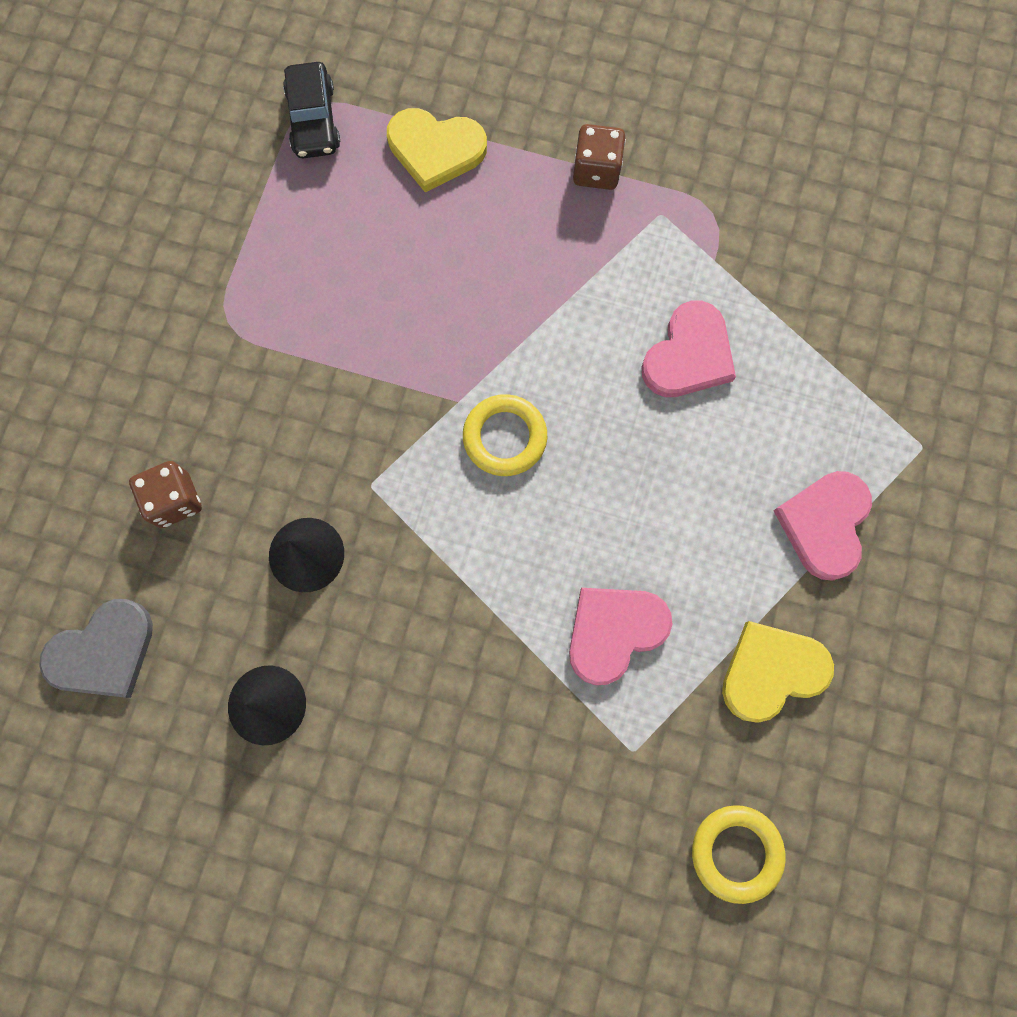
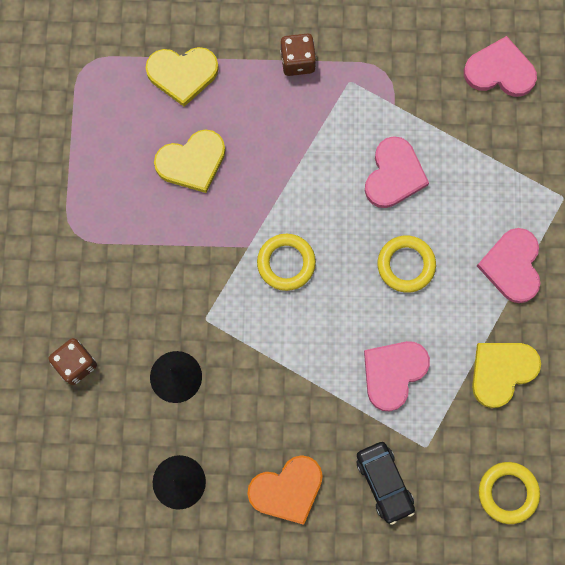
camera: 15 degrees left, 0 degrees up
grey heart [39,599,153,698] -> none
black car [283,62,340,158] -> black car moved to [356,442,415,525]
none -> yellow heart [154,129,225,193]
none -> orange heart [247,455,323,525]
none -> yellow ring [378,236,436,293]
none -> pink heart [464,36,537,97]

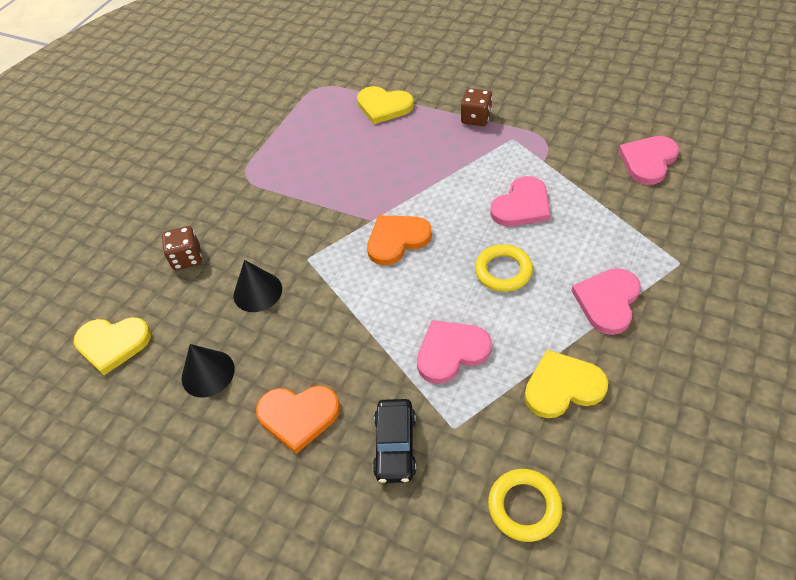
camera: 30 degrees right, 25 degrees down
yellow heart [154,129,225,193] -> yellow heart moved to [74,317,151,375]
yellow ring [257,234,316,291] -> orange heart [367,215,432,265]
pink heart [464,36,537,97] -> pink heart turned 90 degrees counterclockwise [618,136,679,185]

